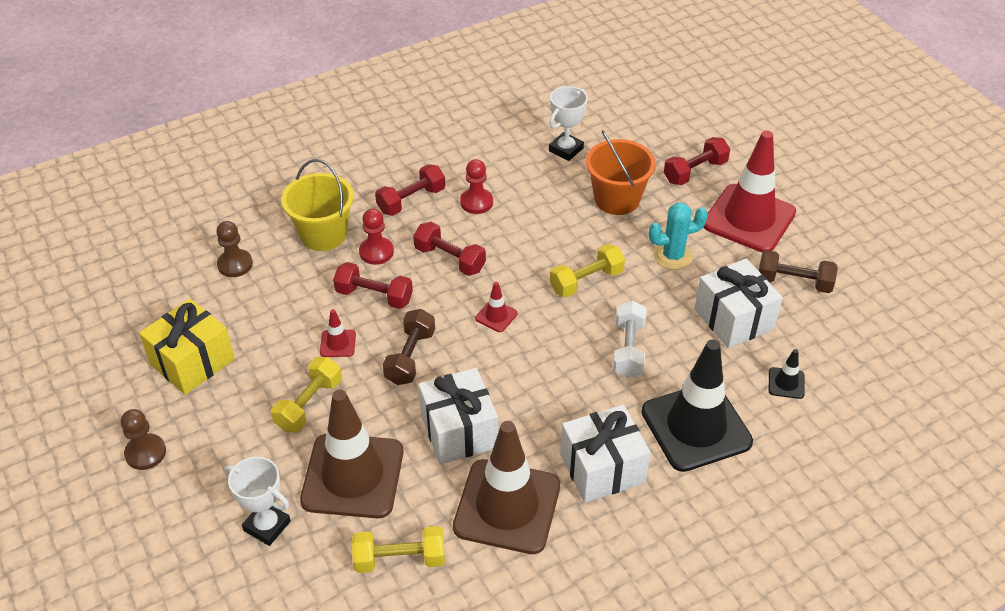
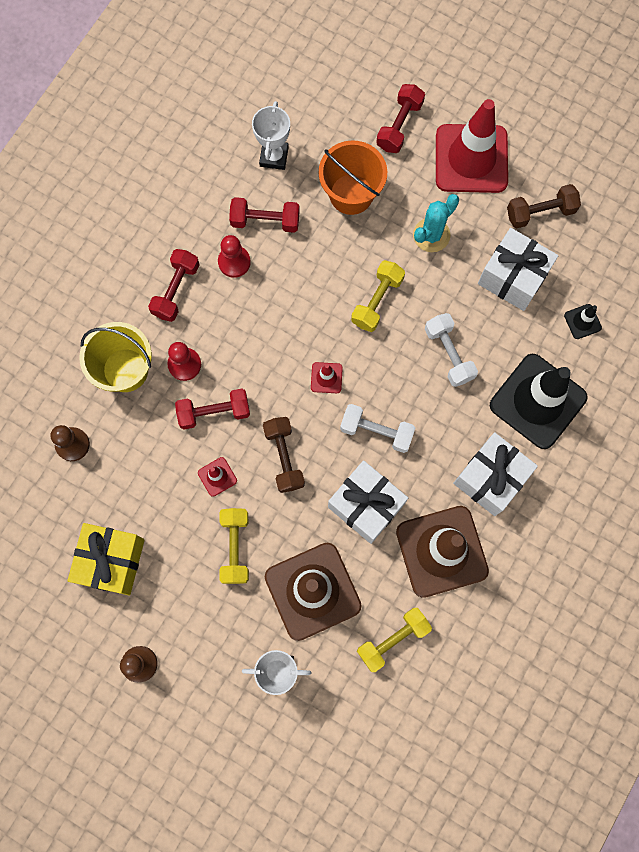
camera: 30 degrees left, 30 degrees up
red dumbbell [413,222,486,276] -> red dumbbell moved to [229,197,300,233]
none -> white dumbbell [340,404,415,453]

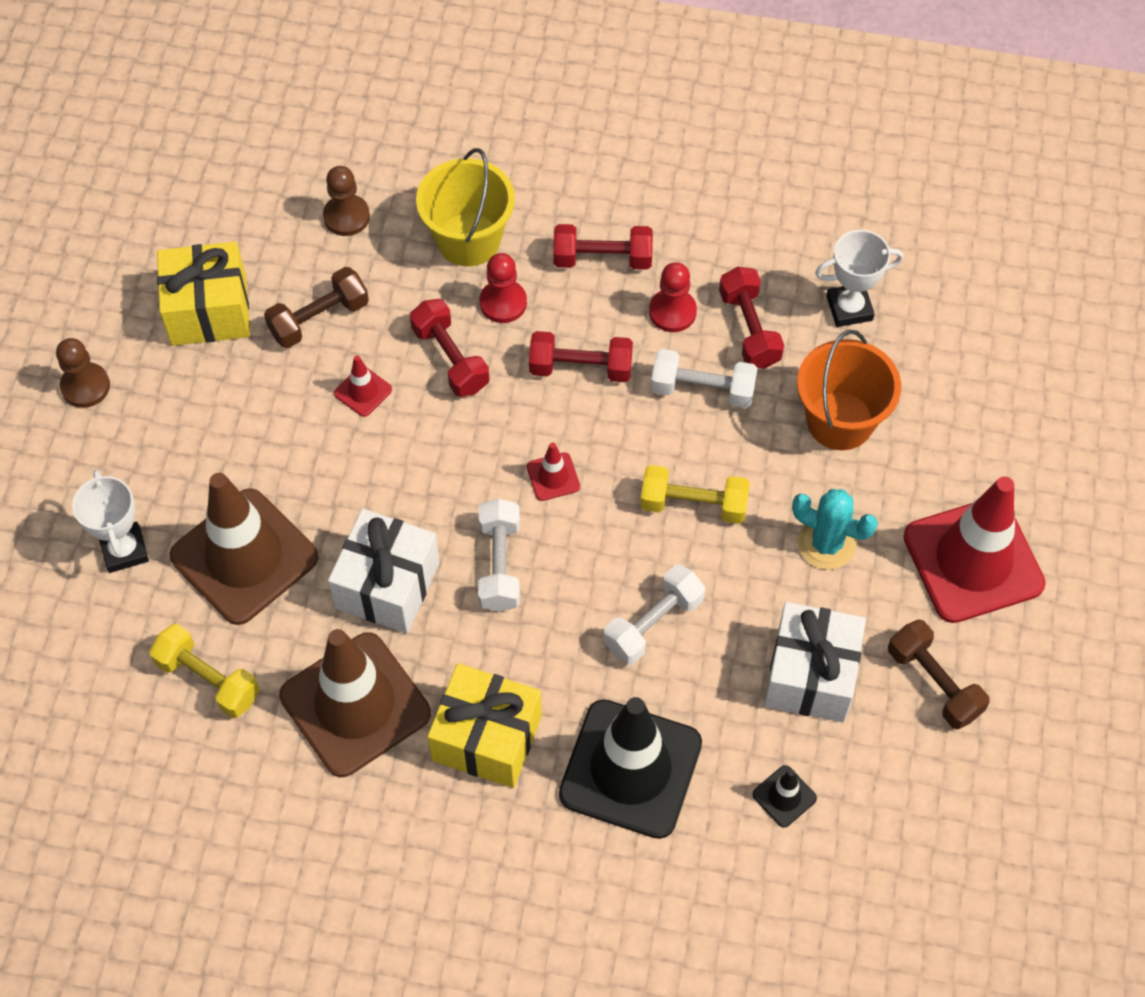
camera: 70 degrees right, 15 degrees down
yellow dumbbell [219,508,249,584] -> none
brown dumbbell [263,417,305,493] -> brown dumbbell moved to [264,267,369,348]
red dumbbell [376,84,425,153] -> red dumbbell moved to [529,331,633,382]
white gift [453,432,538,516] -> yellow gift [427,663,542,788]
none -> white dumbbell [651,349,758,408]

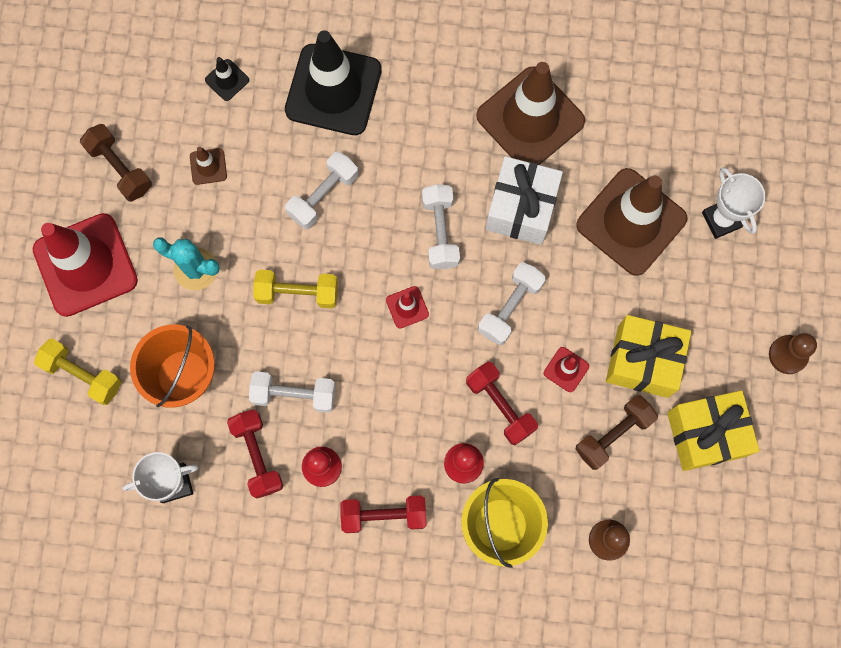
camera: 175 degrees right, 15 degrees up
yellow dumbbell [149,624,260,718] -> yellow dumbbell moved to [34,339,121,405]
yellow gift [427,663,542,788] -> yellow gift moved to [606,315,691,398]
red dumbbell [529,331,633,382] -> none
white gift [764,602,866,723] -> brown traffic cone [190,147,227,185]
none -> white dumbbell [478,262,546,345]

